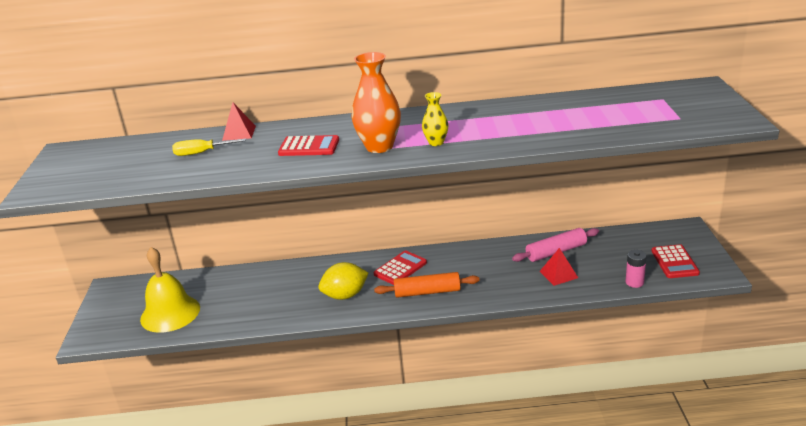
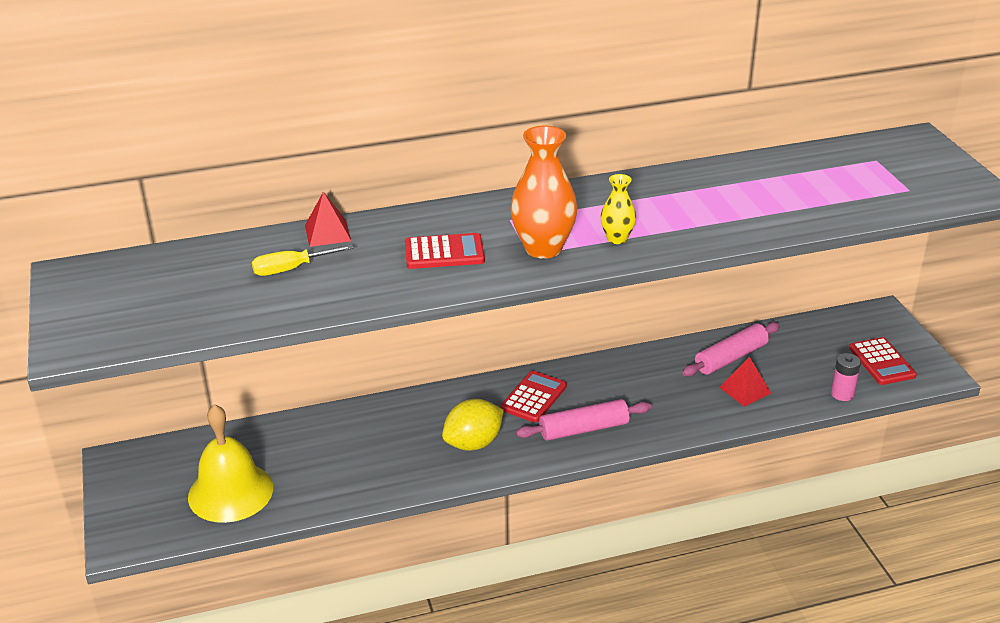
camera: 15 degrees left, 5 degrees up
orange rolling pin [374,272,480,298] -> pink rolling pin [516,399,651,441]

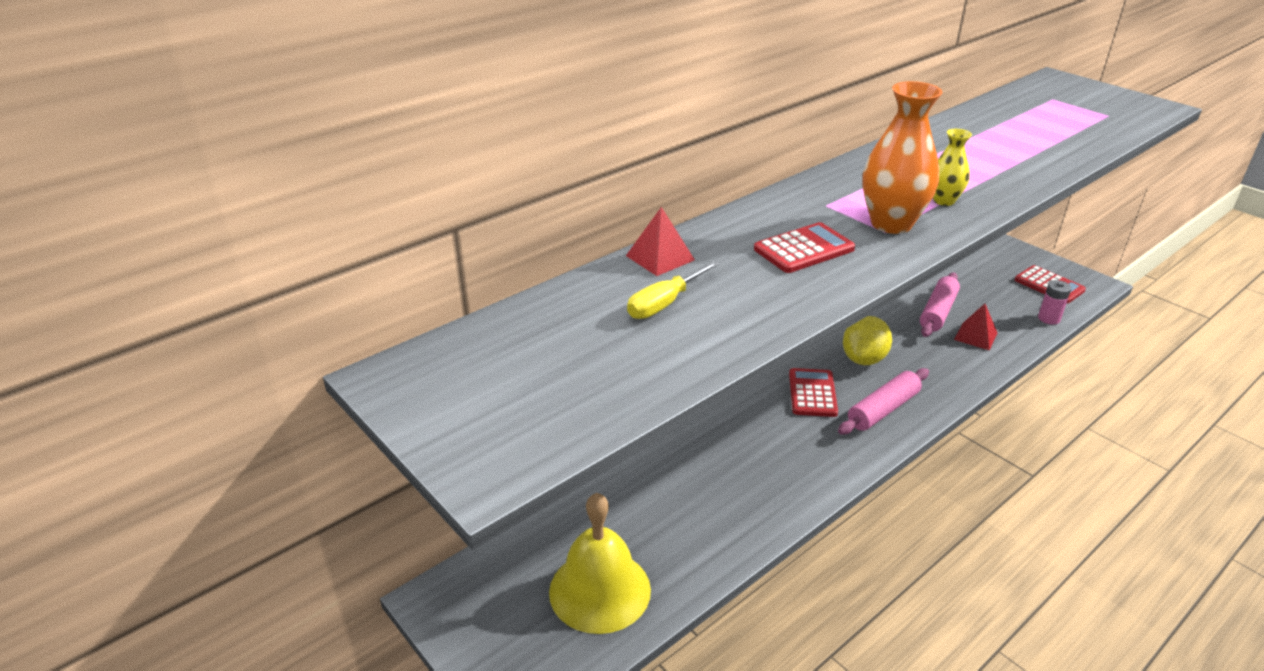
camera: 25 degrees left, 0 degrees up
yellow lemon [442,399,504,451] -> yellow lemon moved to [843,316,892,365]

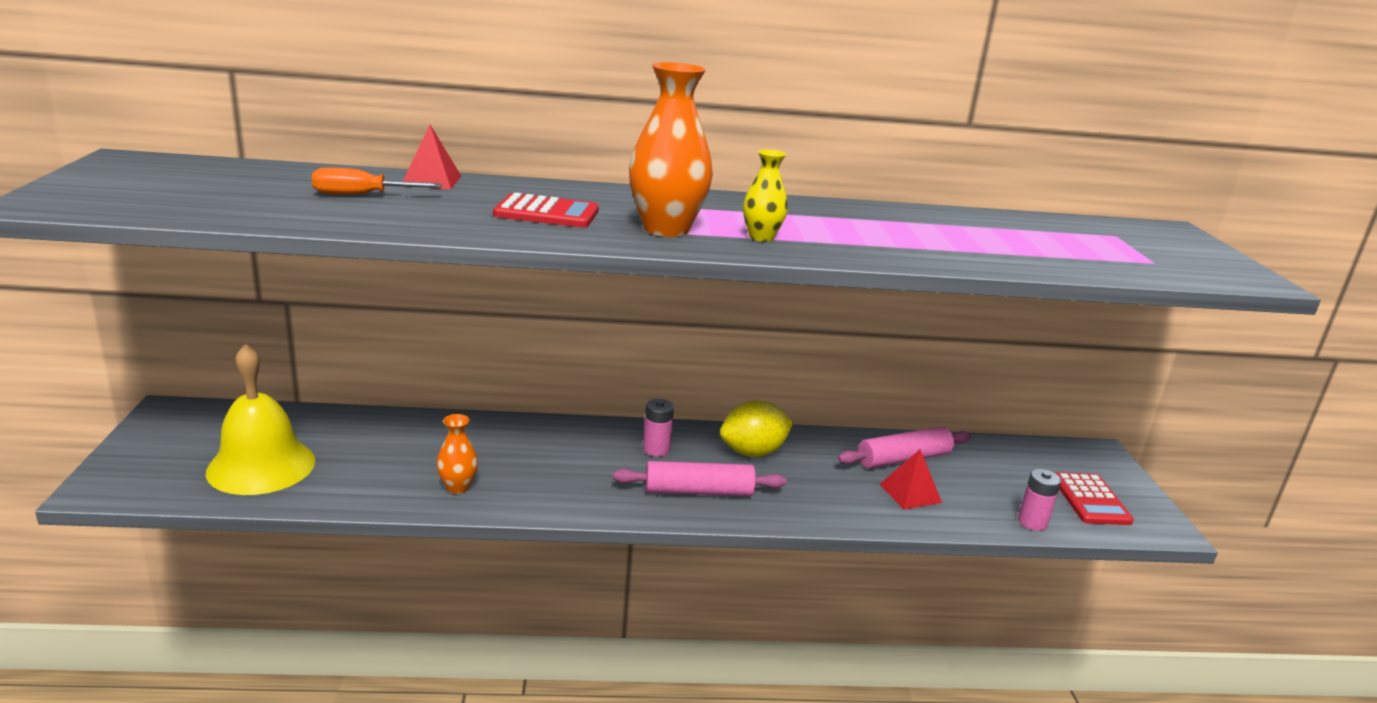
camera: 35 degrees right, 10 degrees down
yellow screwdriver [627,261,719,319] -> orange screwdriver [312,167,442,195]
red calculator [789,368,838,417] -> pink battery [643,399,674,457]
none -> orange vase [436,414,478,494]

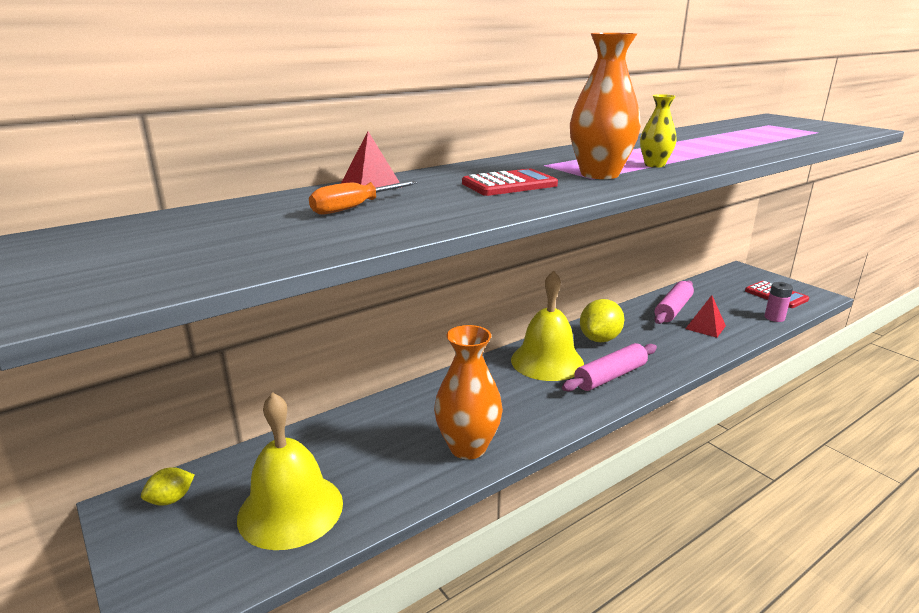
camera: 30 degrees left, 0 degrees up
orange vase [436,414,478,494] -> orange vase [434,325,503,460], size x1.84
pink battery [643,399,674,457] -> yellow bell [511,271,584,381]
none -> yellow lemon [141,467,194,506]

